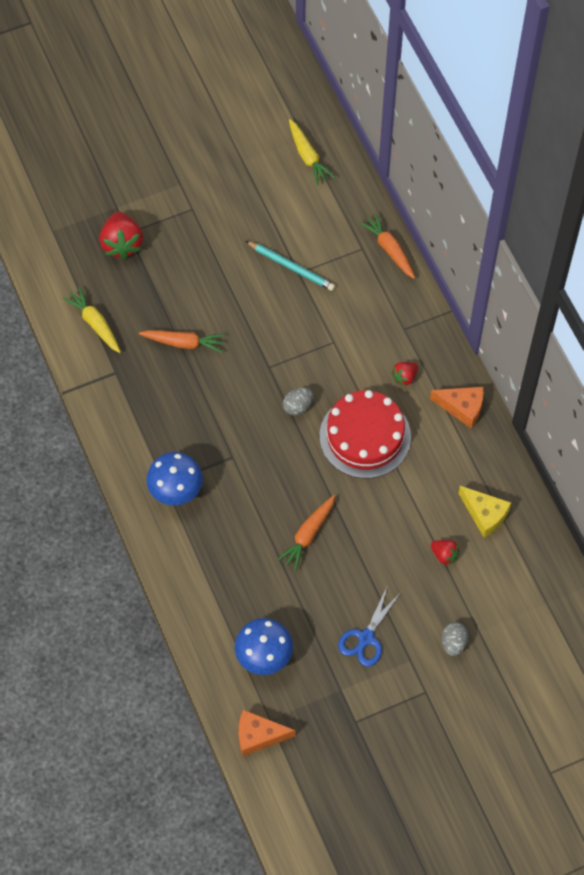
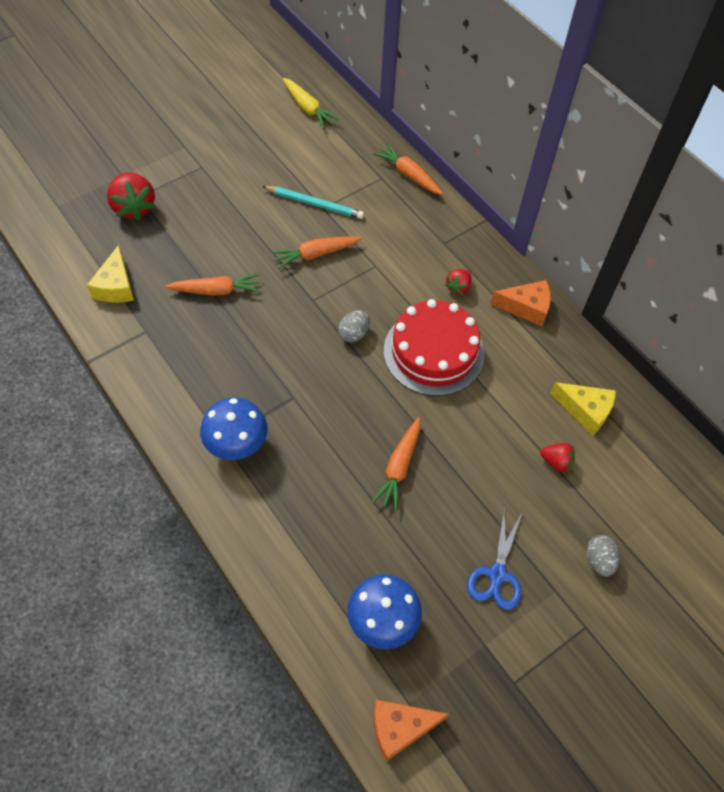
camera: 15 degrees left, 5 degrees down
yellow carrot [63,287,121,353] -> yellow cheese [87,245,134,303]
none -> orange carrot [272,236,362,269]

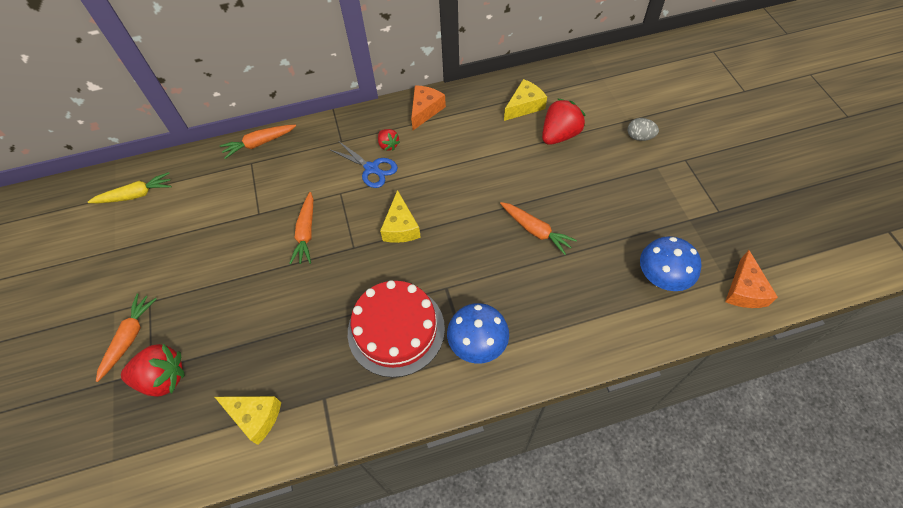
camera: 65 degrees left, 0 degrees up
orange carrot [165,273,261,296] -> orange carrot moved to [96,294,156,382]
turquoise pencil [262,186,364,219] -> none
grey egg [338,310,370,342] -> yellow cheese [380,190,421,243]
red cake [384,299,484,396] -> red cake moved to [348,280,445,377]
blue scissors [467,507,522,610] -> blue scissors moved to [329,141,398,188]
red strawberry [540,443,575,473] -> red strawberry [542,98,586,145], size x1.84

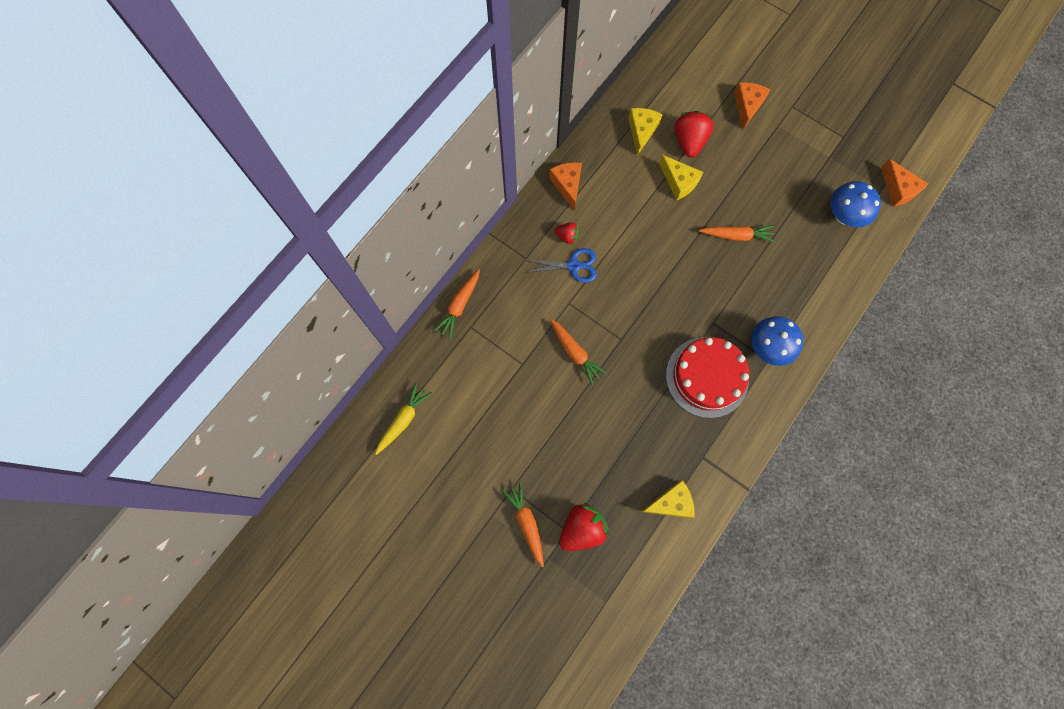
camera: 40 degrees left, 15 degrees up
yellow cheese [380,190,421,243] -> yellow cheese moved to [659,155,703,200]
grey egg [628,118,659,141] -> orange cheese [734,82,770,129]

